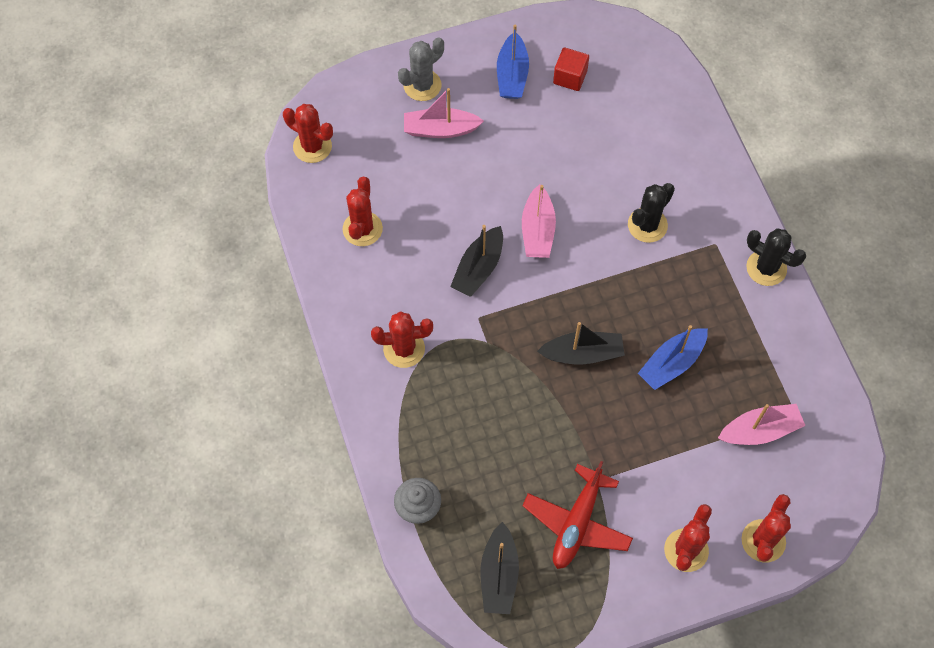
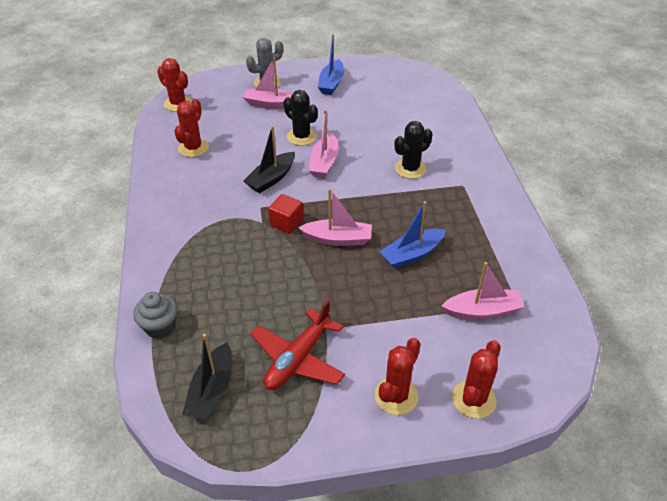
camera: 10 degrees right, 20 degrees down
red cactus [371,311,433,368] -> none
black boat [537,322,625,365] -> pink boat [298,189,372,246]
red cube [553,47,589,91] -> red cube moved to [268,194,303,234]
black cactus [746,228,806,286] -> black cactus moved to [284,90,318,146]

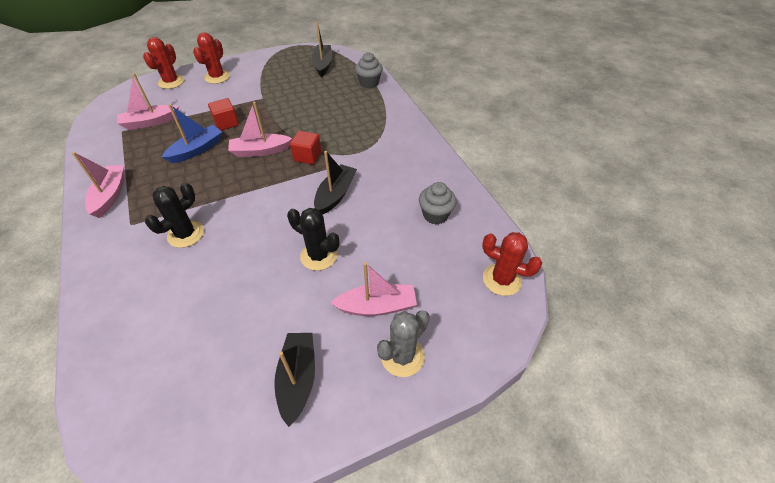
camera: 165 degrees right, 5 degrees up
red cactus [174,99,209,157] -> grey cupcake [419,182,457,225]
red plane [250,300,345,390] -> none
pink boat [308,110,339,178] -> pink boat moved to [72,152,124,218]
blue boat [318,34,344,95] -> black boat [274,333,315,427]
none -> red cube [208,98,239,131]

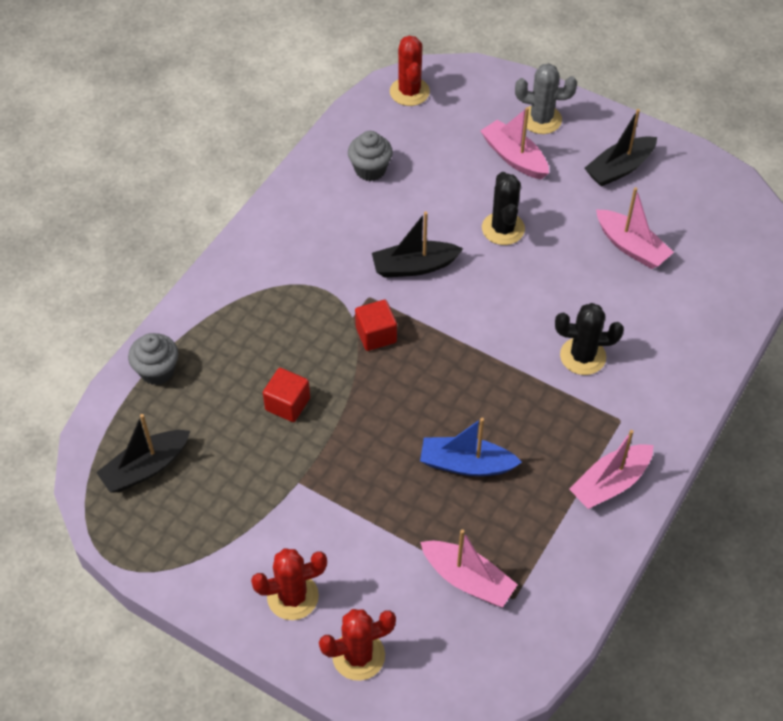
camera: 125 degrees left, 5 degrees up
red cube [208,98,239,131] -> red cube moved to [263,368,310,422]
pink boat [228,102,292,157] -> pink boat moved to [596,187,674,269]

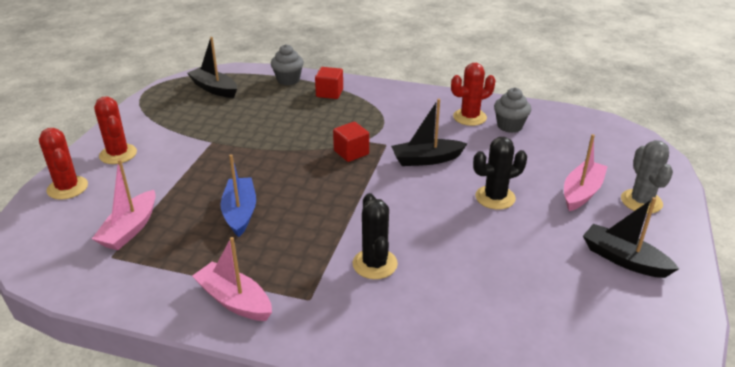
camera: 75 degrees right, 20 degrees down
red cube [263,368,310,422] -> red cube moved to [315,67,343,99]
black boat [372,212,463,278] -> black boat turned 75 degrees counterclockwise [391,99,468,166]
red cactus [390,36,430,106] -> red cactus moved to [451,63,495,126]
pink boat [596,187,674,269] -> none

